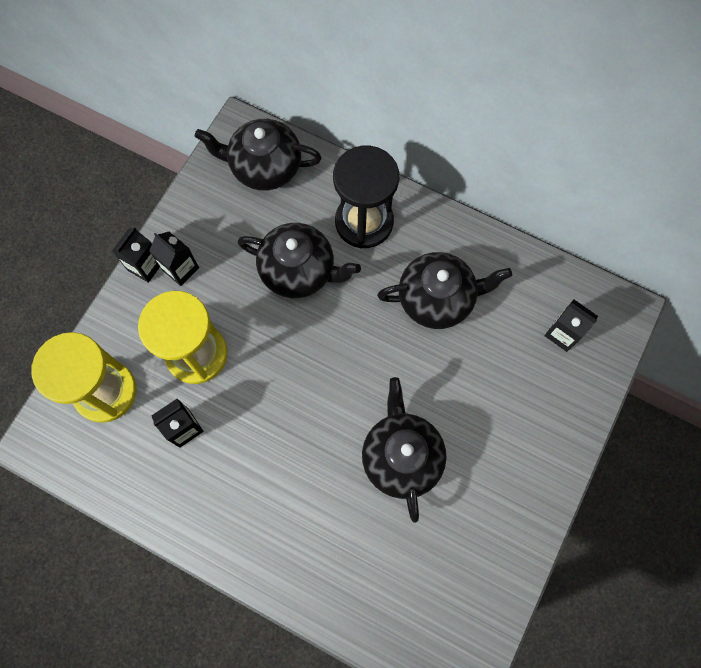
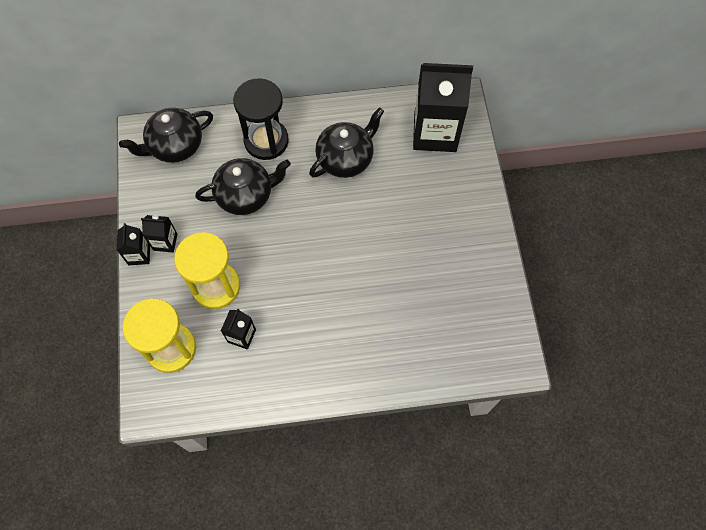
camera: 35 degrees left, 5 degrees down
black teapot [362,377,447,523] -> none
black carton [545,300,598,352] -> black carton [413,63,473,152], size x2.18

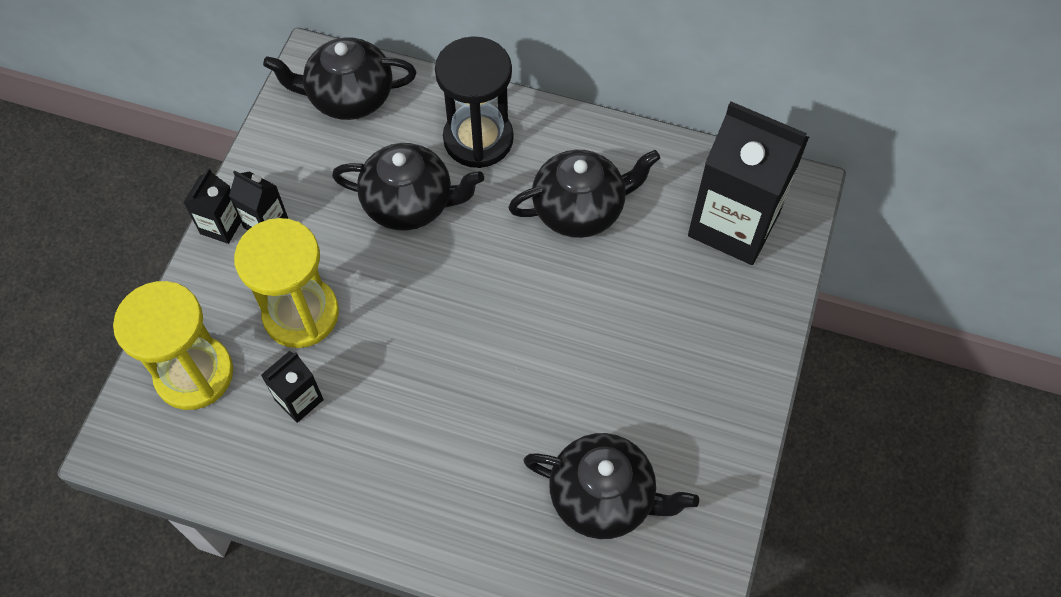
camera: 25 degrees right, 5 degrees down
none -> black teapot [523,433,699,539]

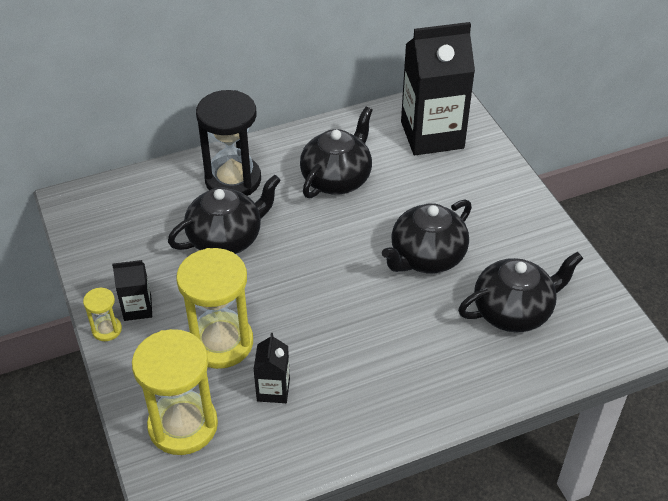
camera: 40 degrees left, 15 degrees down
black carton [183,168,241,244] -> yellow hourglass [83,287,122,341]
black teapot [263,37,416,120] -> black teapot moved to [382,199,472,273]

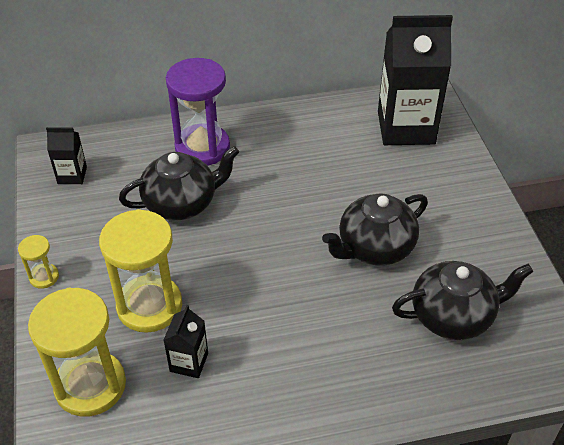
camera: 10 degrees right, 0 degrees up
black carton [112,260,152,321] -> black carton moved to [46,127,87,184]
black hourglass [196,90,261,196] -> purple hourglass [166,58,230,166]
black teapot [300,107,373,198] -> none

